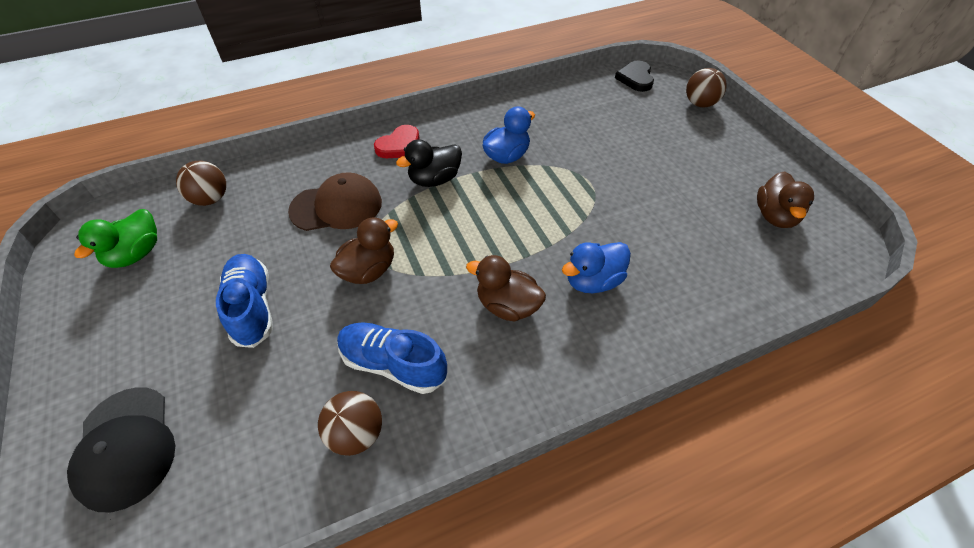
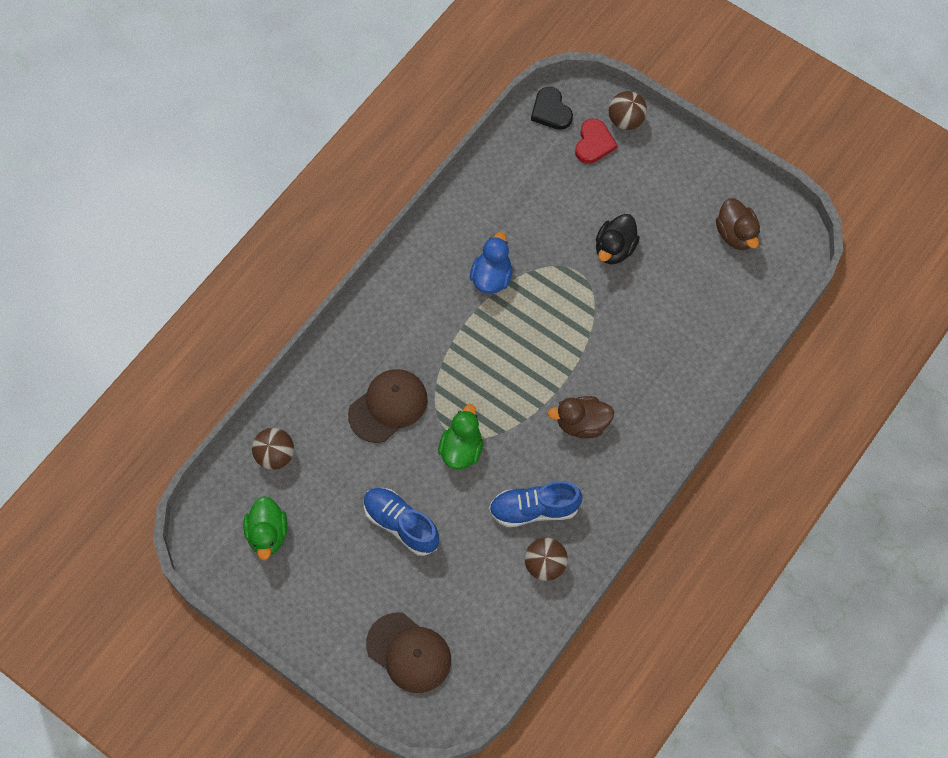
camera: 30 degrees left, 15 degrees up
black cap [67,387,175,512] -> brown cap [366,612,451,693]
brown duck [330,217,398,284] -> green duck [438,404,483,470]
red heart [374,125,420,158] -> red heart moved to [575,119,617,164]
black duck [396,139,462,187] -> black duck moved to [596,214,640,264]
blue duck [562,242,631,293] -> none

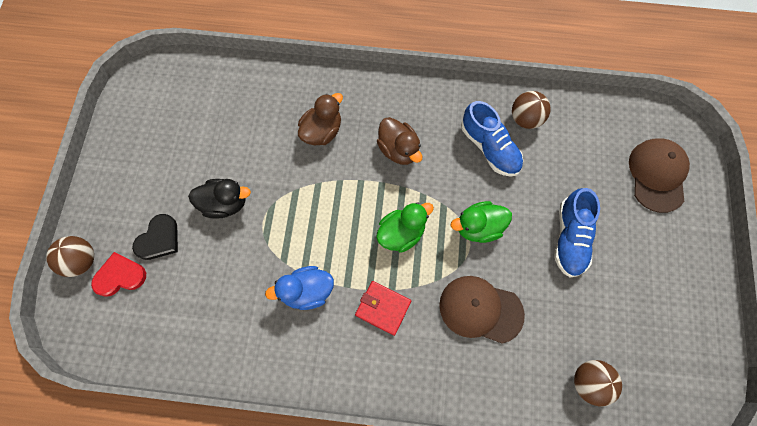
camera: 120 degrees left, 5 degrees up
green duck [243,496,288,560] -> green duck moved to [376,202,434,253]
black heart [531,87,573,130] -> black heart moved to [132,214,178,260]
brown duck [716,198,760,250] -> brown duck moved to [298,93,343,145]
none -> red wallet [355,281,411,336]

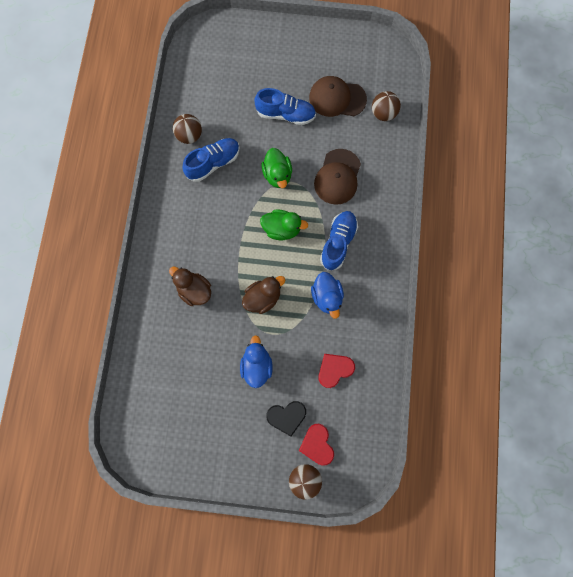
camera: 90 degrees left, 5 degrees up
black heart [132,214,178,260] -> black heart turned 135 degrees clockwise [266,401,306,436]
black duck [188,179,251,219] -> blue duck [240,335,273,388]
red wallet [355,281,411,336] -> blue shoe [320,211,358,271]
green duck [376,202,434,253] -> green duck turned 135 degrees clockwise [260,209,308,240]
brown duck [377,117,422,165] -> brown duck moved to [242,276,285,314]
brown cap [629,138,690,213] -> brown cap moved to [309,76,367,117]
none -> red heart [318,354,355,388]

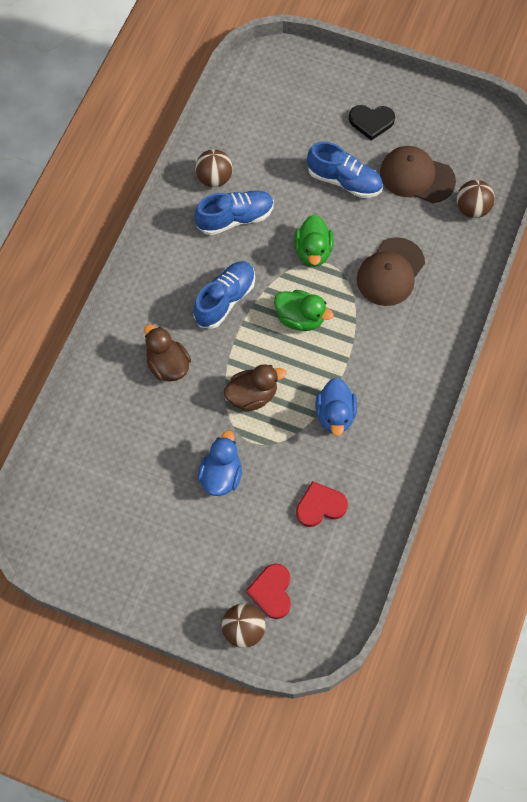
camera: 15 degrees right, 10 degrees down
black heart [266,401,306,436] -> black heart moved to [349,105,395,141]
blue shoe [320,211,358,271] -> blue shoe moved to [194,261,255,329]

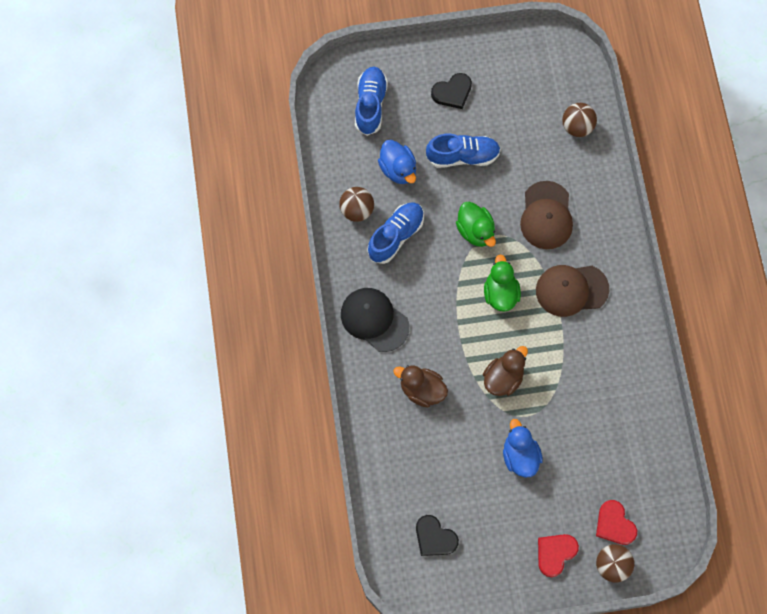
camera: 30 degrees left, 5 degrees up
blue shoe [194,261,255,329] -> blue shoe moved to [355,67,388,136]
green duck [274,290,334,331] -> green duck turned 90 degrees counterclockwise [484,254,521,312]
red heart [296,481,348,527] -> red heart moved to [538,534,579,577]
blue duck [315,378,357,436] -> blue duck moved to [378,140,416,184]
brown cap [380,146,456,203] -> brown cap moved to [536,265,609,317]
none -> black cap [341,288,409,352]
none -> black heart [416,515,459,556]

